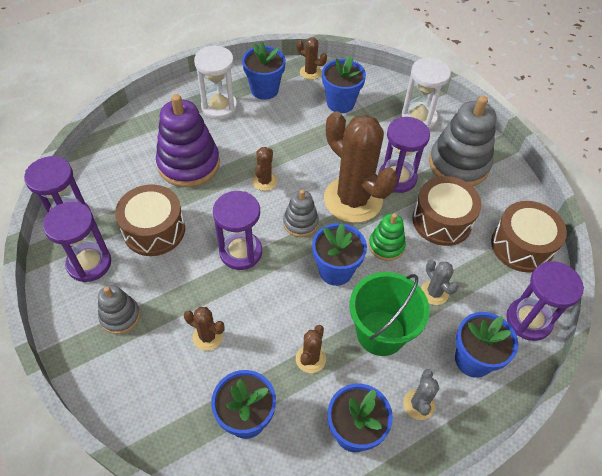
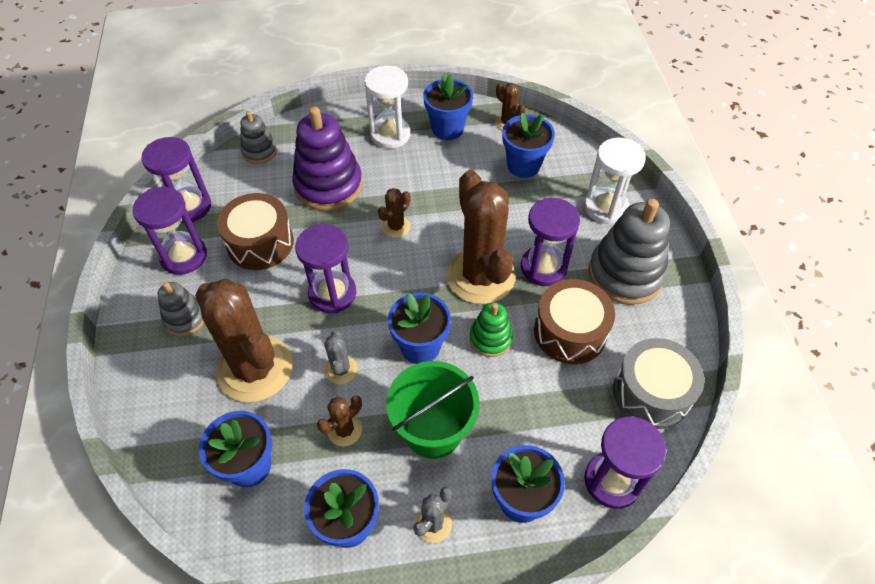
camera: 25 degrees right, 0 degrees up
brown cactus [184,307,225,351] -> brown cactus [195,279,293,402], size x2.30
grey stacking toy [283,190,319,237] -> grey stacking toy moved to [240,111,277,164]
grey cactus [421,260,459,305] -> grey cactus moved to [324,330,358,384]
brown drum [491,201,567,273] -> grey drum [613,338,705,429]

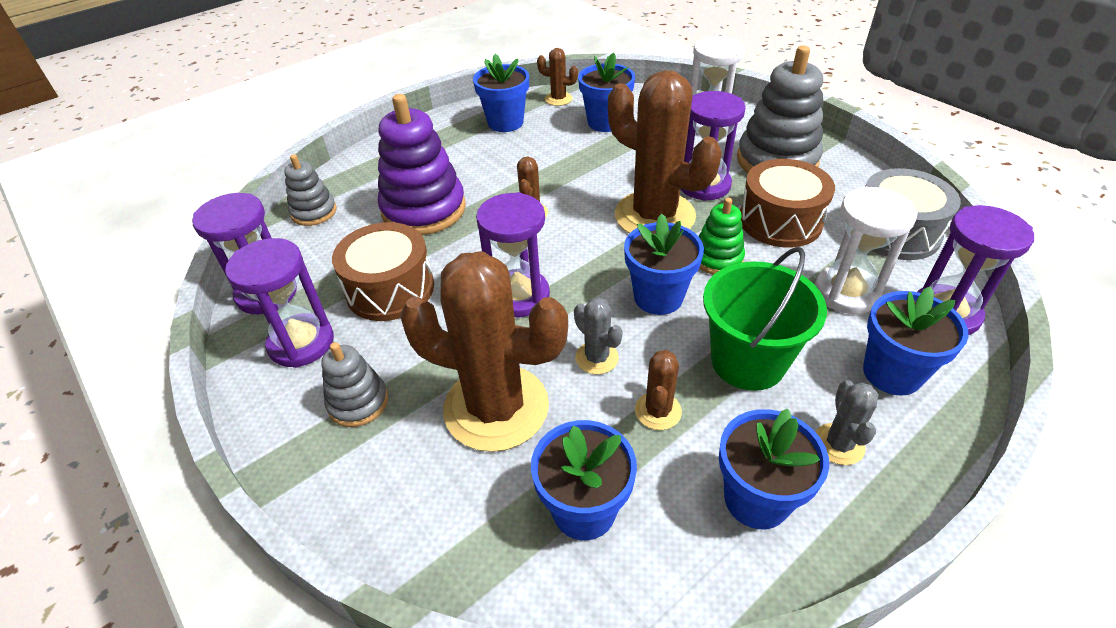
camera: 30 degrees left, 10 degrees down
white hourglass [364,66,411,149] -> white hourglass moved to [815,186,918,314]

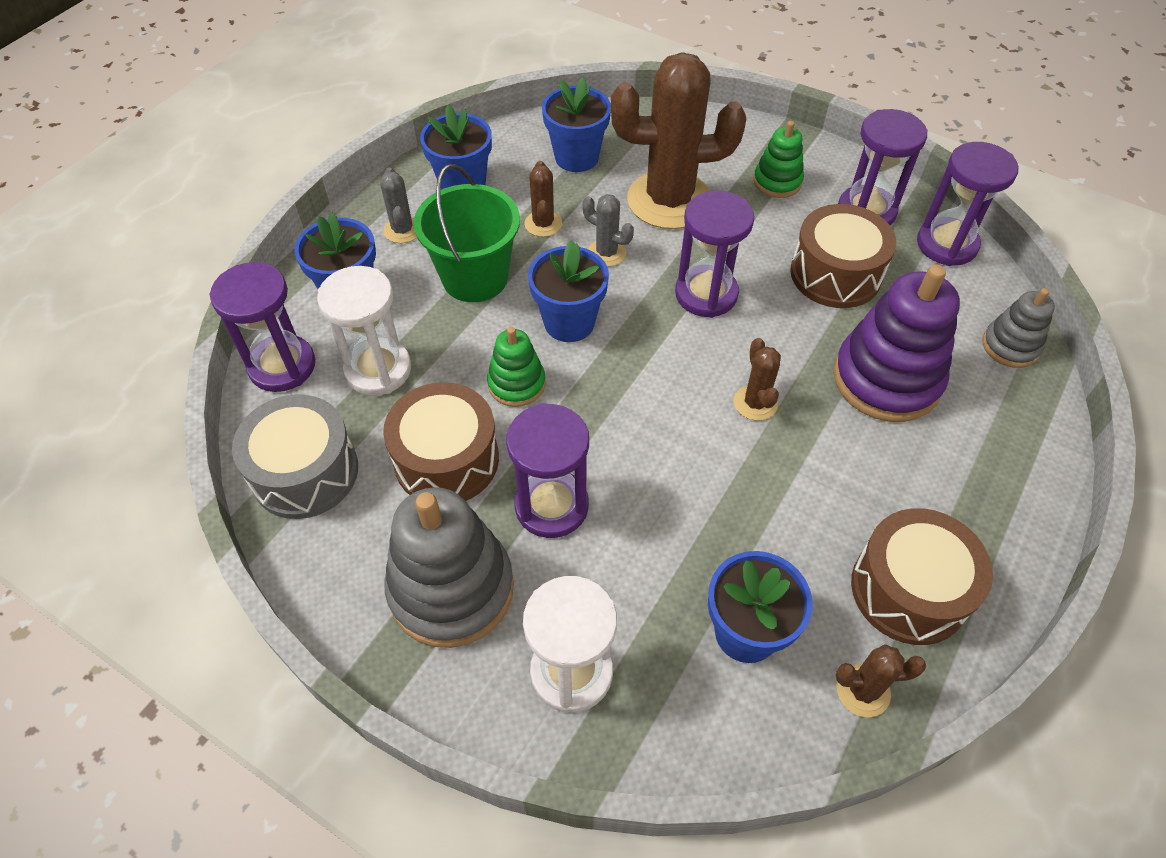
camera: 160 degrees right, 10 degrees up
grey stacking toy [321,342,388,427] -> green stacking toy [753,121,804,198]
blue flower pot [473,54,529,132] -> brown drum [851,508,993,645]
brown cactus [608,70,722,234] -> none

